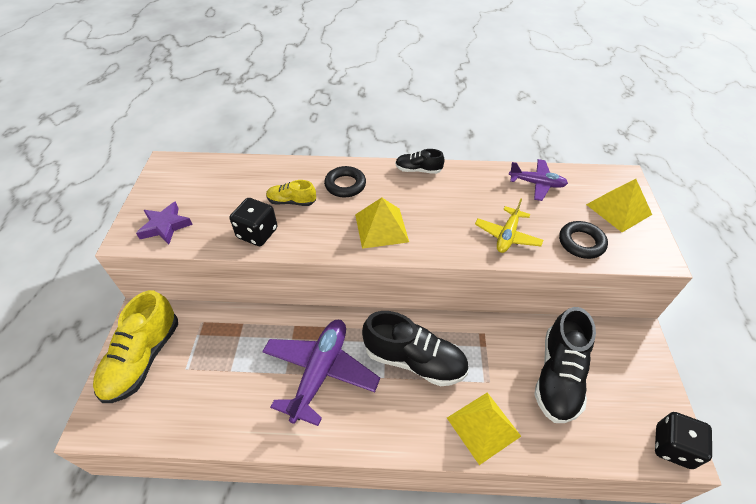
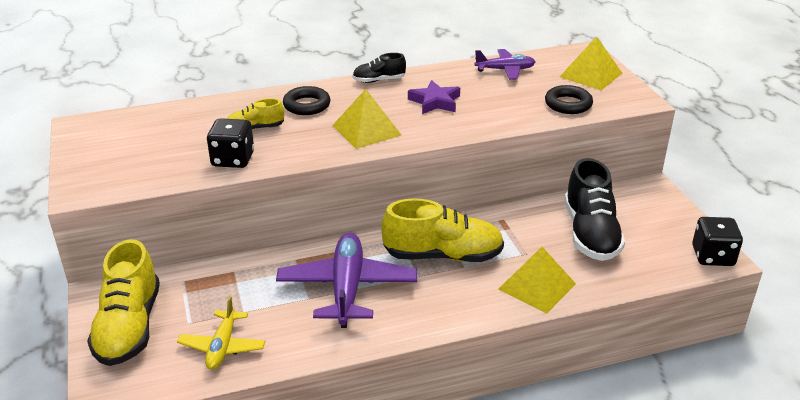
camera: 20 degrees left, 15 degrees down
purple star [136,201,193,245] -> purple star moved to [408,80,460,114]
black shoe [362,311,469,386] -> yellow shoe [381,198,504,262]
yellow plane [475,199,543,253] -> yellow plane moved to [177,296,265,370]

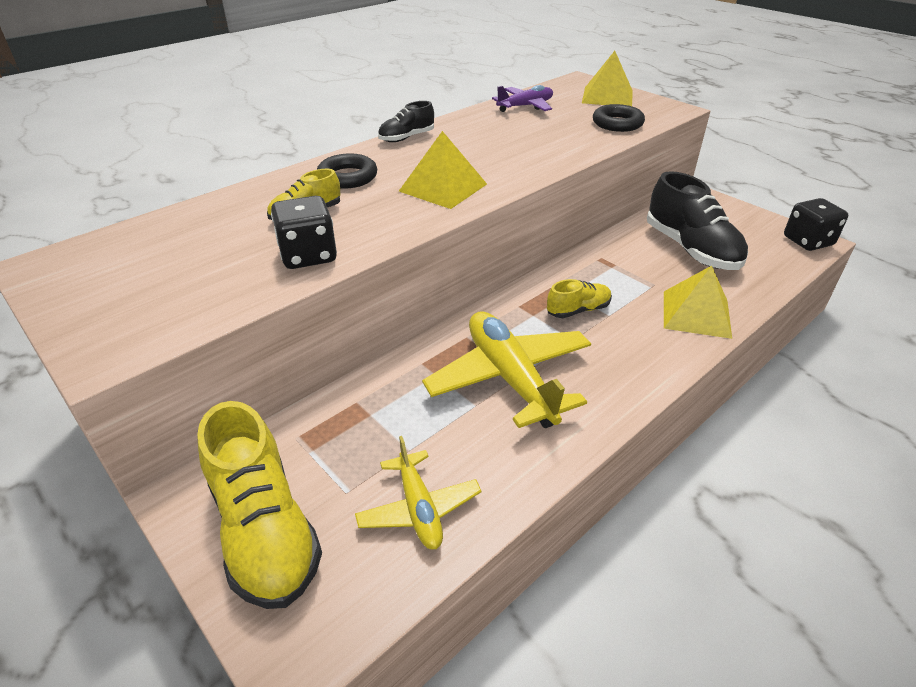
camera: 25 degrees left, 5 degrees up
purple plane [276,233,417,328] -> yellow plane [422,311,591,428]
yellow shoe [381,198,504,262] -> yellow shoe [547,279,612,318], size x0.51
purple star [408,80,460,114] -> none

